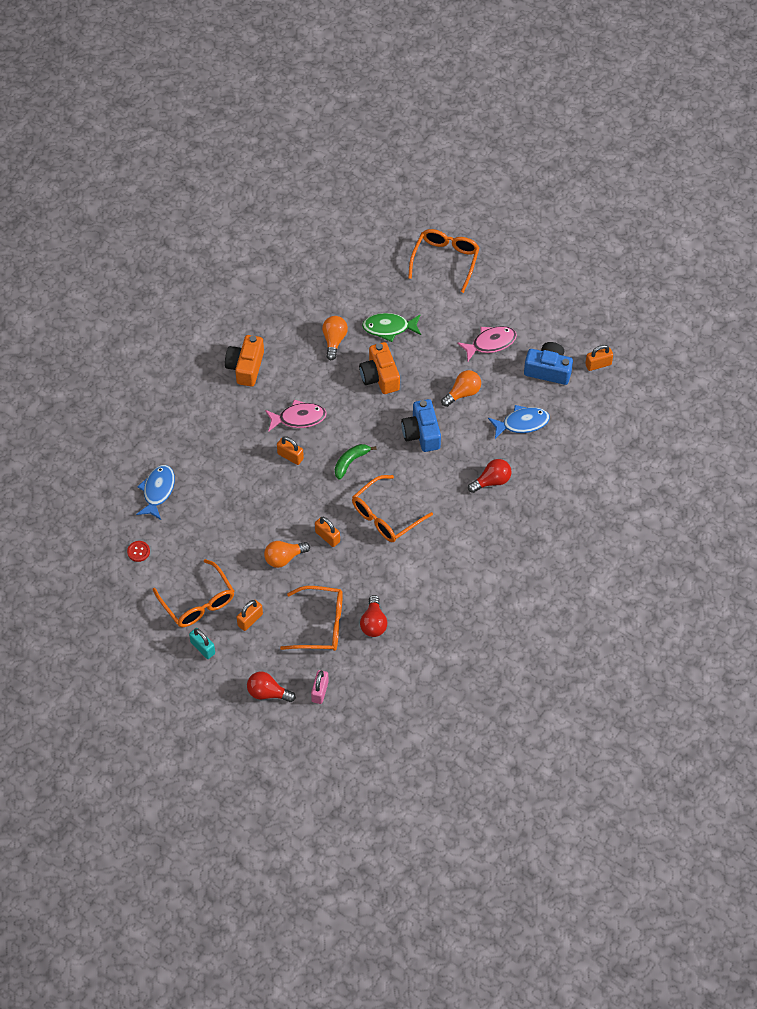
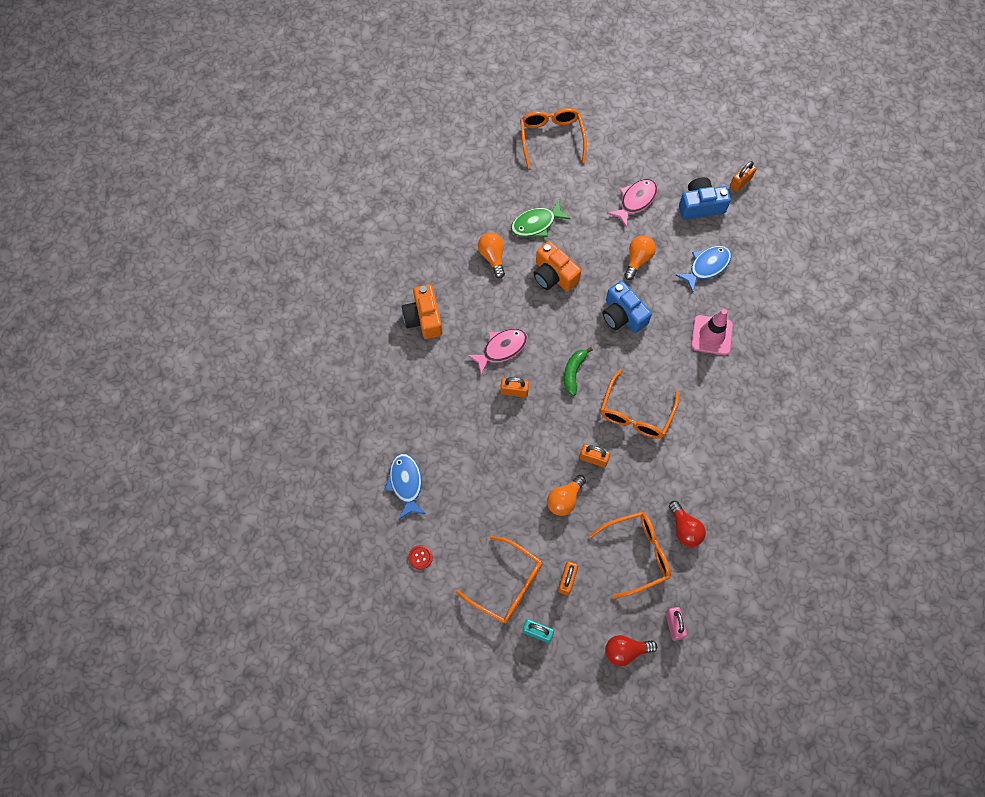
camera: 25 degrees left, 10 degrees up
red light bulb [468,459,512,493] -> pink traffic cone [691,309,733,355]

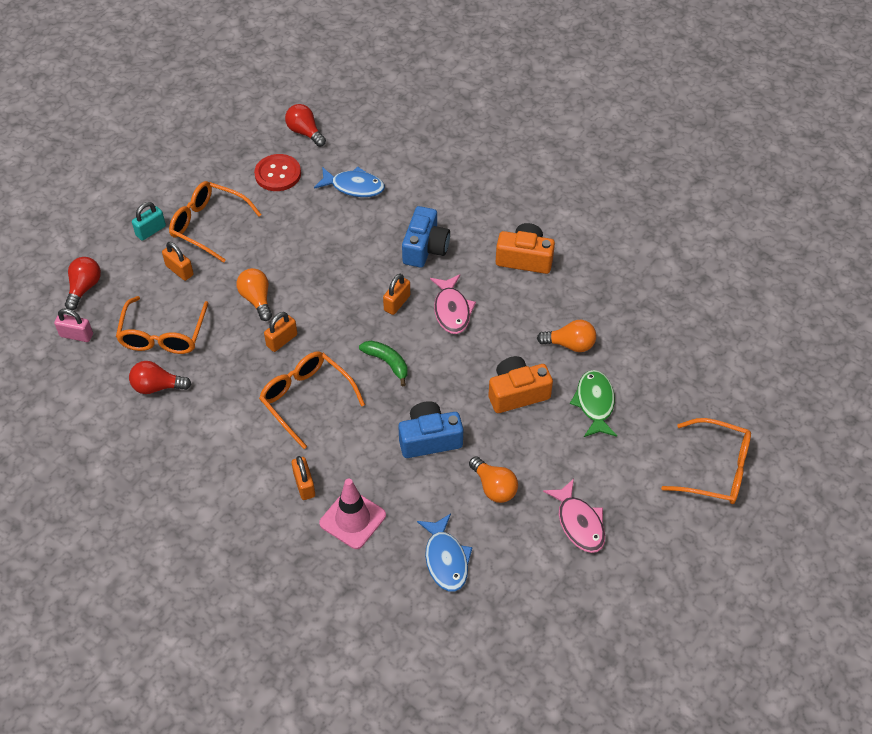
camera: 115 degrees right, 15 degrees down
red button [408,545,433,570] -> red button [254,154,301,191], size x1.87
orange glasses [456,536,542,623] -> orange glasses turned 60 degrees clockwise [169,181,262,263]
blue camera [679,177,731,220] -> blue camera moved to [402,206,450,268]
orange padlock [730,161,757,192] -> orange padlock moved to [292,456,315,500]
none -> red light bulb [285,104,326,147]

